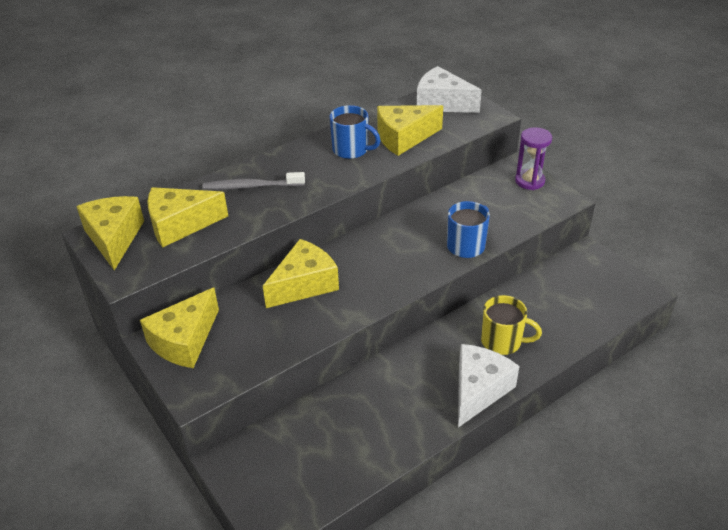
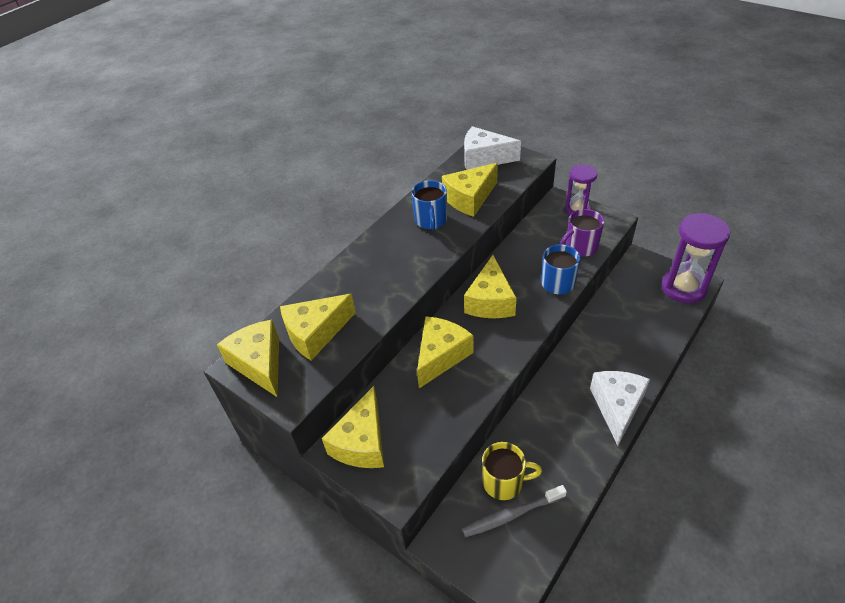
camera: 15 degrees left, 5 degrees up
grey toothbrush [203,172,305,190] -> grey toothbrush moved to [462,485,567,537]
blue mug [330,105,381,159] -> blue mug turned 75 degrees clockwise [411,180,447,230]
yellow mug [481,295,542,355] -> yellow mug moved to [482,442,542,500]
none -> yellow cheese [464,255,517,318]
none -> purple mug [560,209,604,257]
none -> purple hourglass [662,213,730,303]

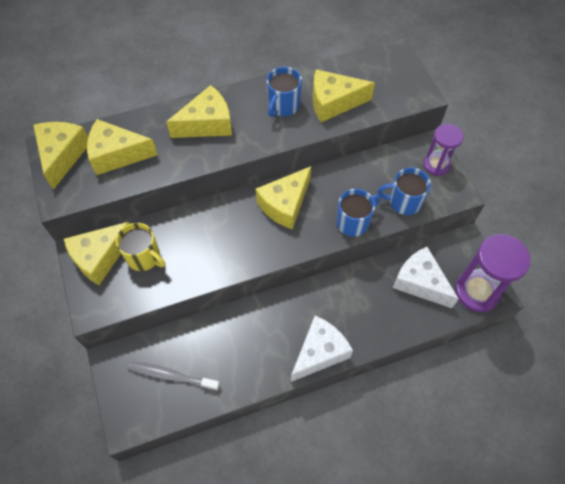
camera: 30 degrees right, 15 degrees up
yellow cheese [417,316,473,388] -> yellow cheese moved to [166,85,232,138]
white cheese [464,126,521,170] -> white cheese moved to [393,247,459,308]
yellow mug [482,442,542,500] -> yellow mug moved to [116,223,165,271]
purple mug [560,209,604,257] -> blue mug [378,167,431,215]

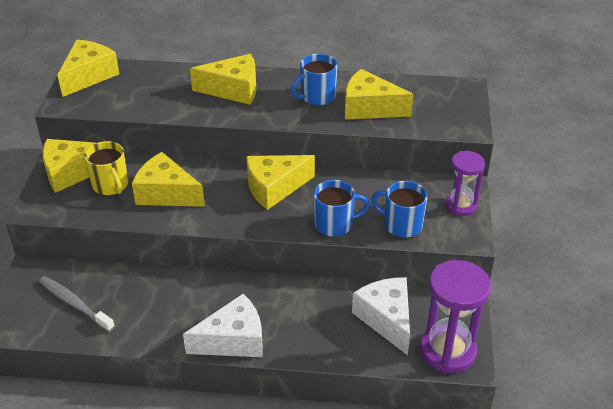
camera: 25 degrees right, 20 degrees down
yellow cheese [87,119,158,175] -> yellow cheese moved to [132,152,205,207]

